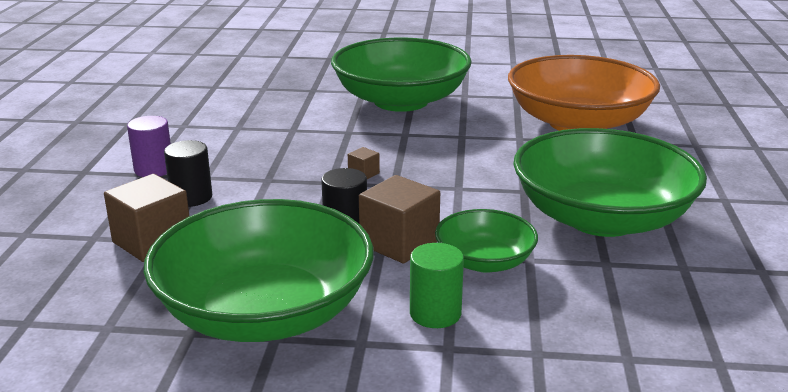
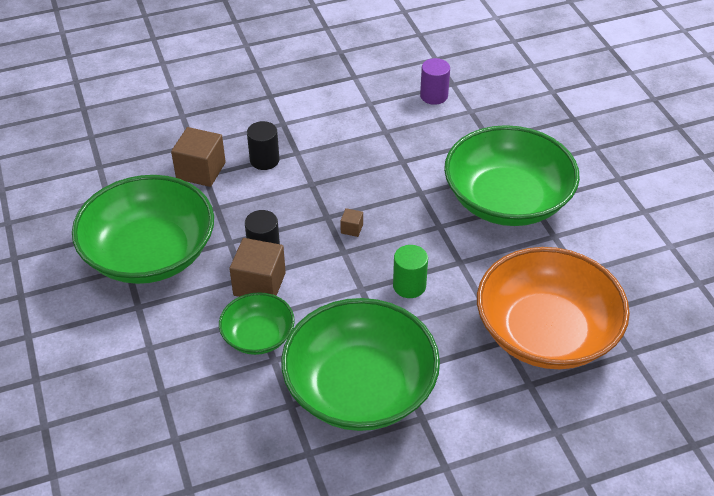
camera: 65 degrees right, 20 degrees up
purple cylinder [127,116,171,177] -> purple cylinder moved to [420,58,450,105]
green cylinder [410,243,464,328] -> green cylinder moved to [393,245,428,298]

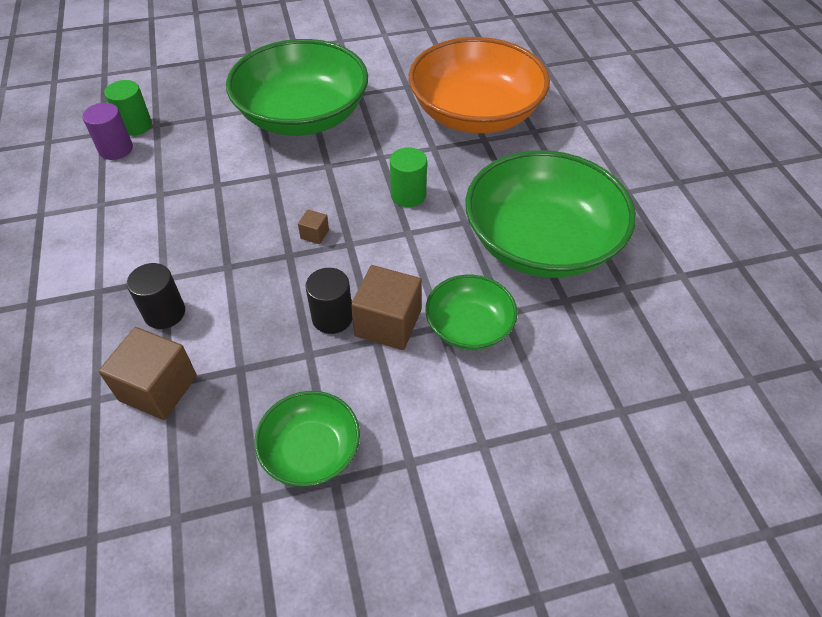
camera: 85 degrees left, 5 degrees up
green bowl [72,175,214,284] -> green bowl [255,391,360,487], size x0.51
none -> green cylinder [104,80,152,136]

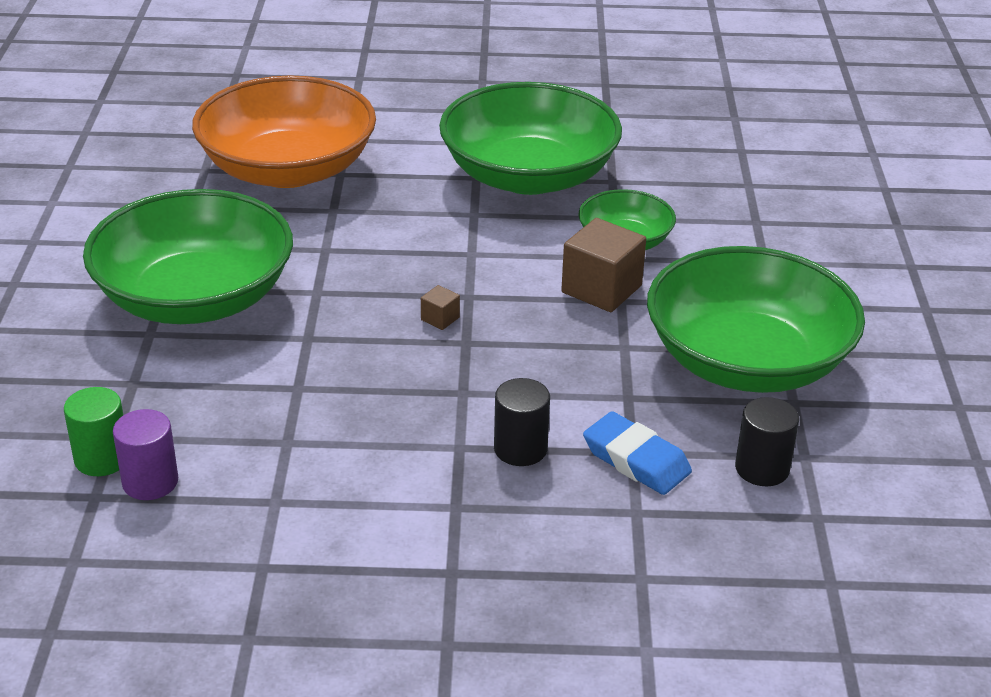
camera: 75 degrees left, 15 degrees down
brown cube [98,327,197,420] -> blue eraser [583,411,692,495]
green bowl [255,391,360,487] -> green bowl [647,246,865,393], size x1.97
black cylinder [305,268,353,334] -> black cylinder moved to [735,397,799,486]
green cylinder [390,147,427,207] -> none

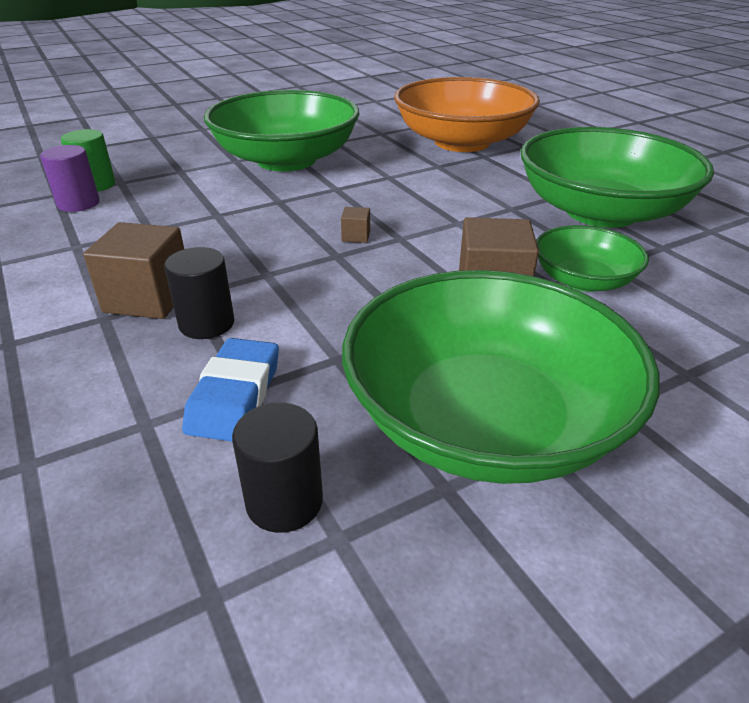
camera: 60 degrees right, 0 degrees up
none -> brown cube [83,222,184,319]

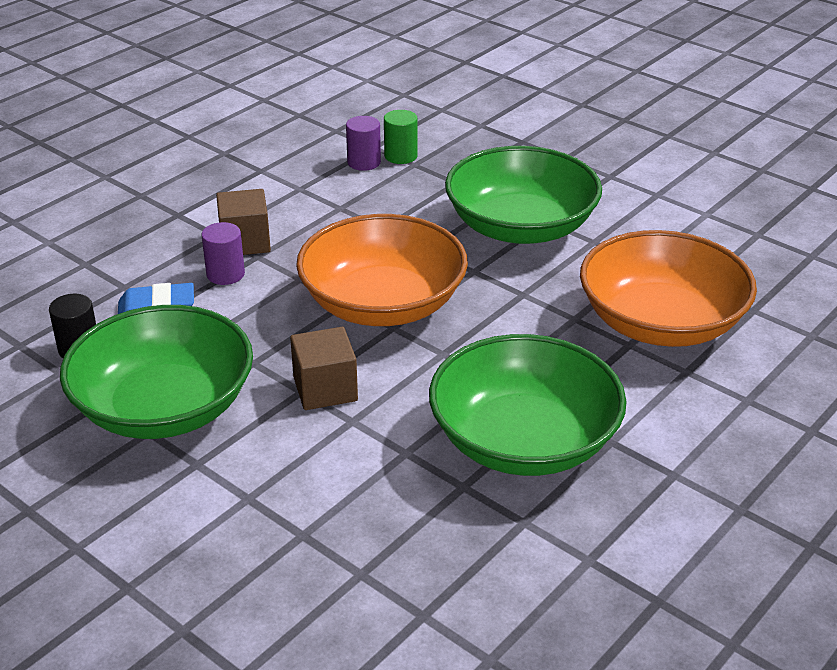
camera: 70 degrees right, 0 degrees up
black cylinder [164,247,235,339] -> purple cylinder [201,222,245,285]
brown cube [341,207,370,243] -> orange bowl [296,214,468,326]
green bowl [536,225,649,292] -> none

